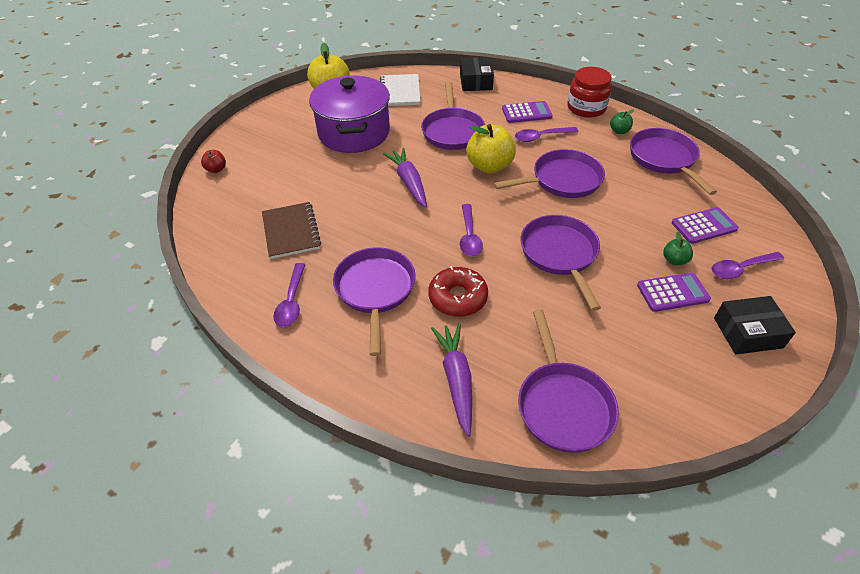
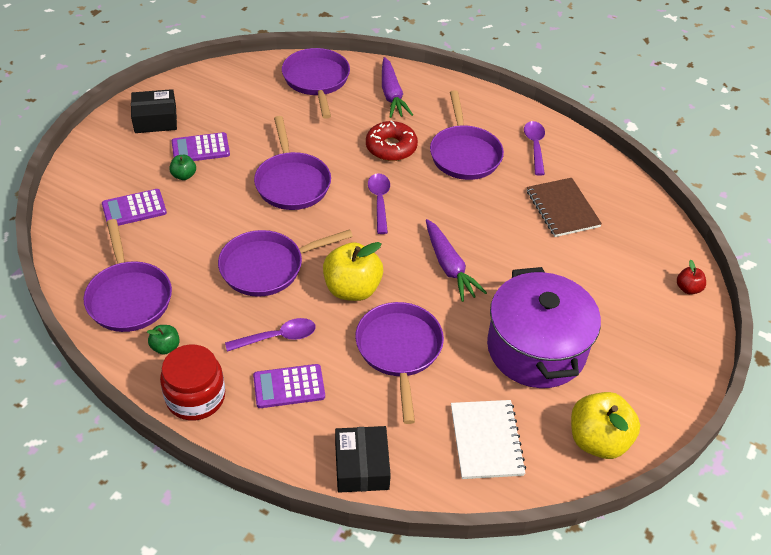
camera: 175 degrees right, 0 degrees up
purple spoon [712,252,784,279] -> none

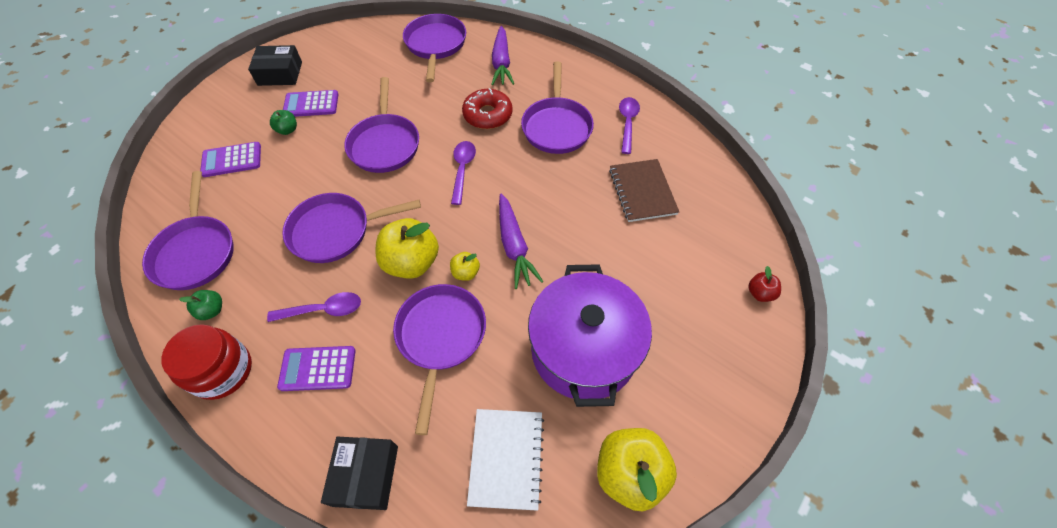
camera: 10 degrees right, 10 degrees up
none -> yellow apple [450,252,480,281]

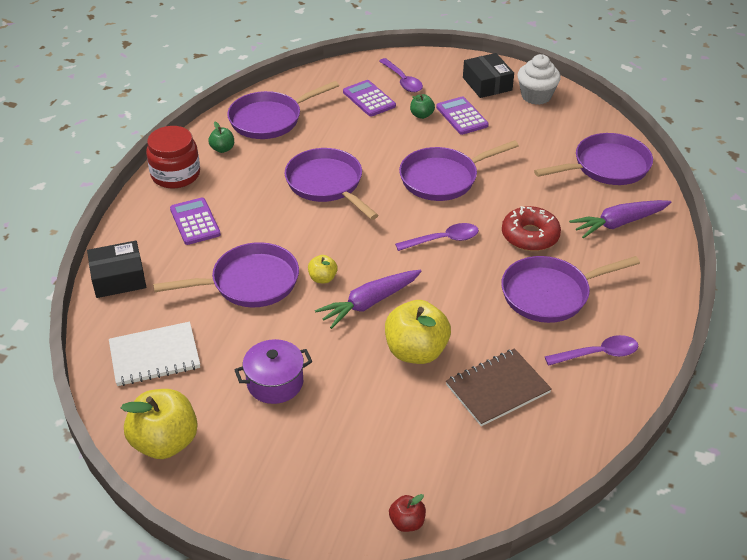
camera: 70 degrees right, 15 degrees down
purple spoon [267,292,361,322] -> purple spoon moved to [379,58,423,92]
yellow apple [375,218,439,279] -> yellow apple moved to [385,300,451,364]
purple pot [528,264,652,407] -> purple pot [234,339,312,404], size x0.52
none -> white cupcake [517,54,561,105]

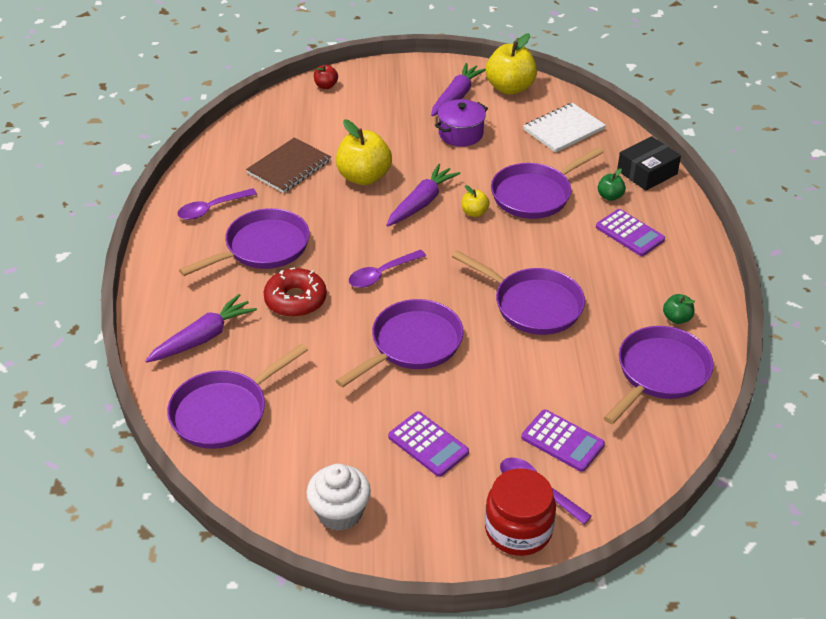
camera: 160 degrees right, 0 degrees up
red jar [146,126,200,188] -> red jar moved to [485,468,556,556]
green apple [410,94,435,119] -> green apple moved to [598,168,626,201]
black box [463,53,514,98] -> none
none -> purple carrot [431,63,486,116]

